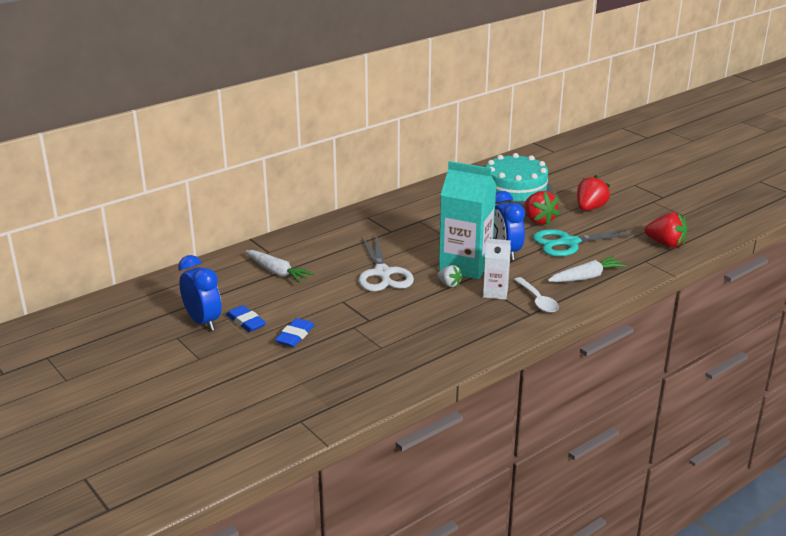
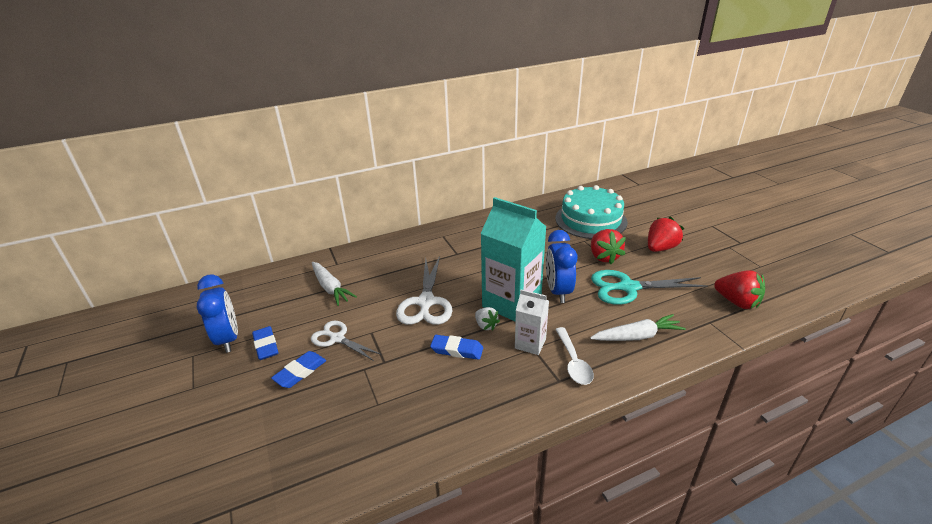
camera: 15 degrees right, 5 degrees up
none -> white scissors [311,321,382,361]
none -> blue eraser [430,335,483,360]

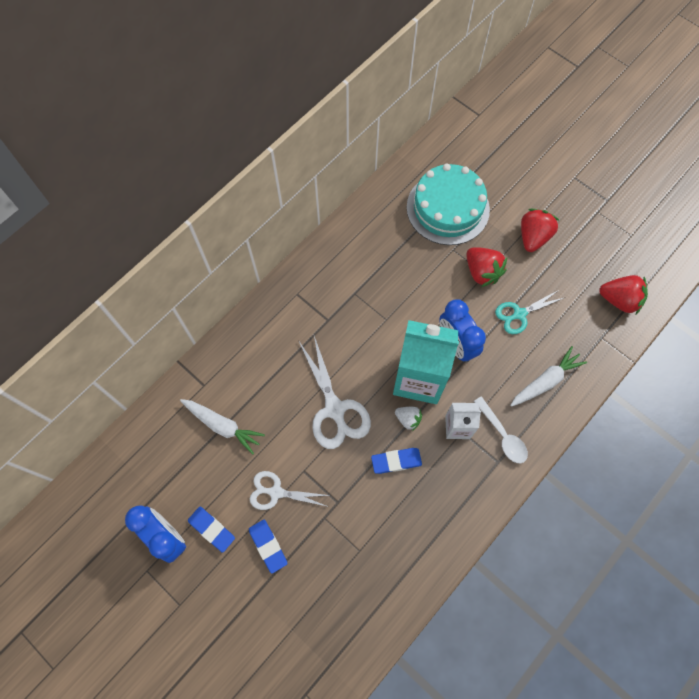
camera: 25 degrees left, 35 degrees up
blue eraser [271,351,326,388] -> blue eraser turned 45 degrees counterclockwise [249,520,288,574]
turquoise scissors [591,270,708,305] -> turquoise scissors [495,290,563,334], size x0.64

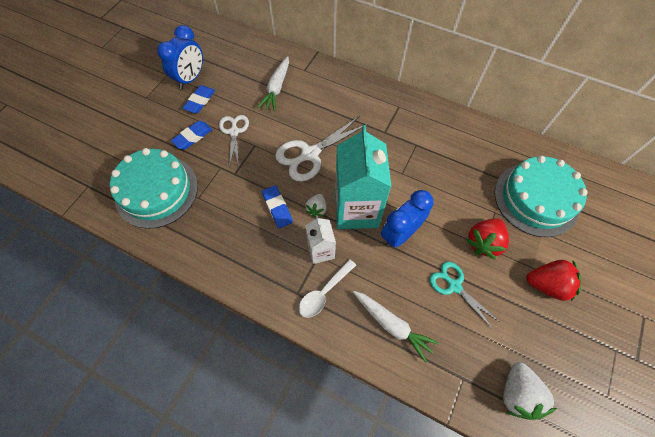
camera: 75 degrees right, 5 degrees down
red strawberry [599,275,648,314] -> white strawberry [503,362,557,420]
none -> turquoise cake [110,148,198,229]

